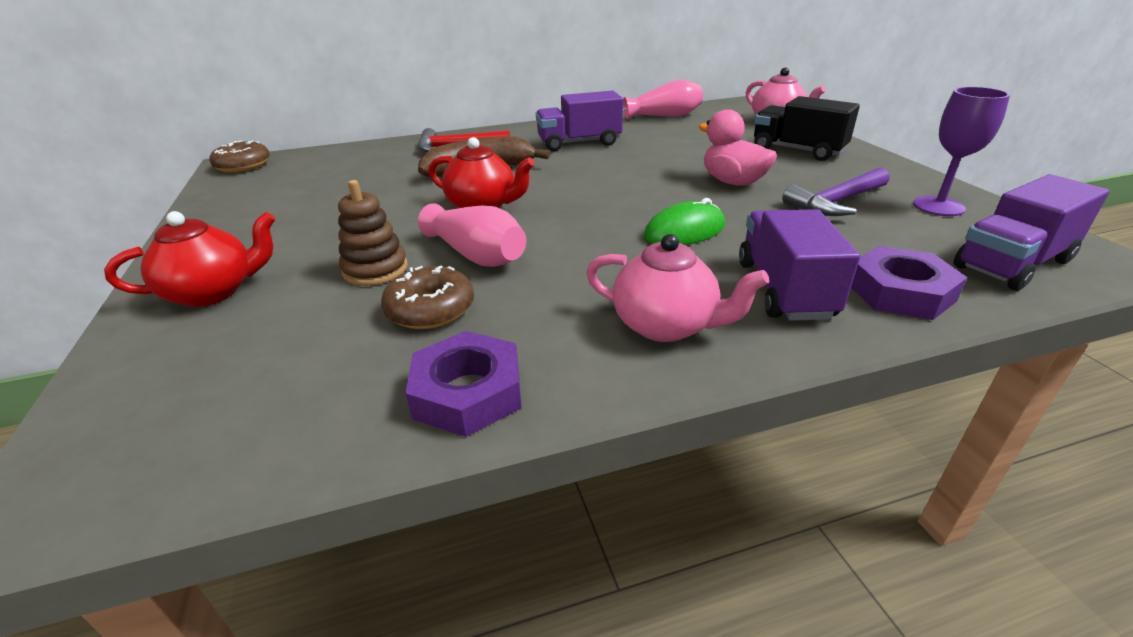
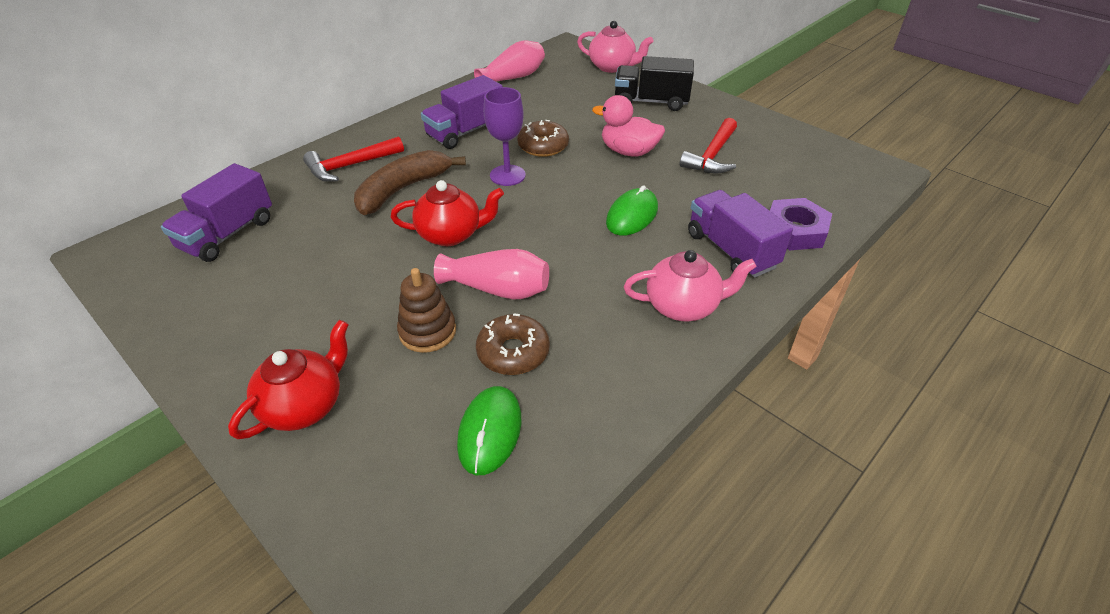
camera: 30 degrees left, 10 degrees up
brown donut [209,140,270,172] -> brown donut moved to [517,120,569,157]
purple nut [405,331,521,437] -> none
purple hammer [782,167,889,216] -> red hammer [680,118,737,173]
purple goblet [913,87,1010,216] -> purple goblet moved to [484,87,526,186]
purple truck [954,174,1109,291] -> purple truck moved to [161,163,272,262]
none -> green mouse [457,386,521,475]

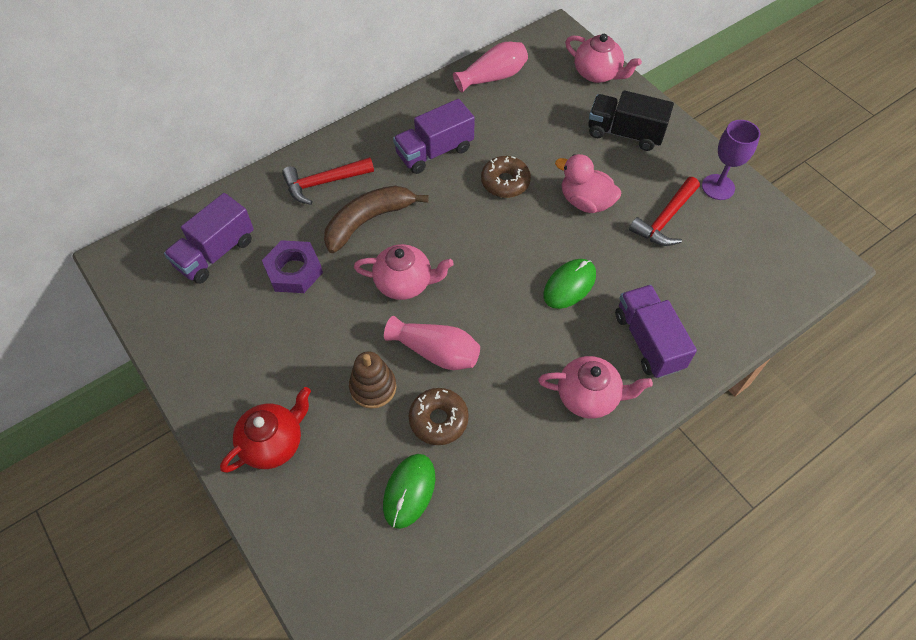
camera: 10 degrees right, 15 degrees up
red teapot [391,180,504,246] -> pink teapot [354,244,454,300]
purple goblet [484,87,526,186] -> purple goblet moved to [702,120,760,200]
purple nut [770,198,832,250] -> purple nut moved to [262,240,323,293]

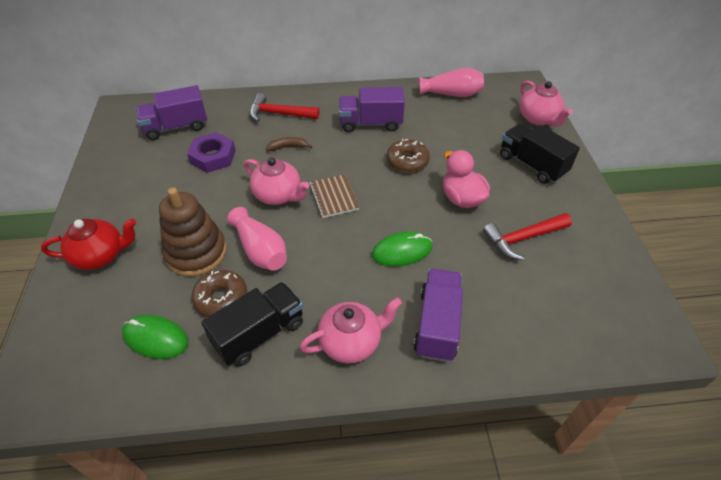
camera: 30 degrees right, 10 degrees down
brown banana [324,186,429,253] -> brown banana [266,137,312,151], size x0.48
brown stacking toy [349,351,396,409] -> brown stacking toy [159,188,227,277], size x1.50
green mouse [383,454,435,529] -> green mouse turned 60 degrees clockwise [122,315,188,359]
pink teapot [538,356,653,419] -> pink teapot turned 60 degrees counterclockwise [300,297,402,364]
purple goblet [702,120,760,200] -> none
none -> black truck [201,282,303,367]
none -> brown notebook [309,174,360,218]

